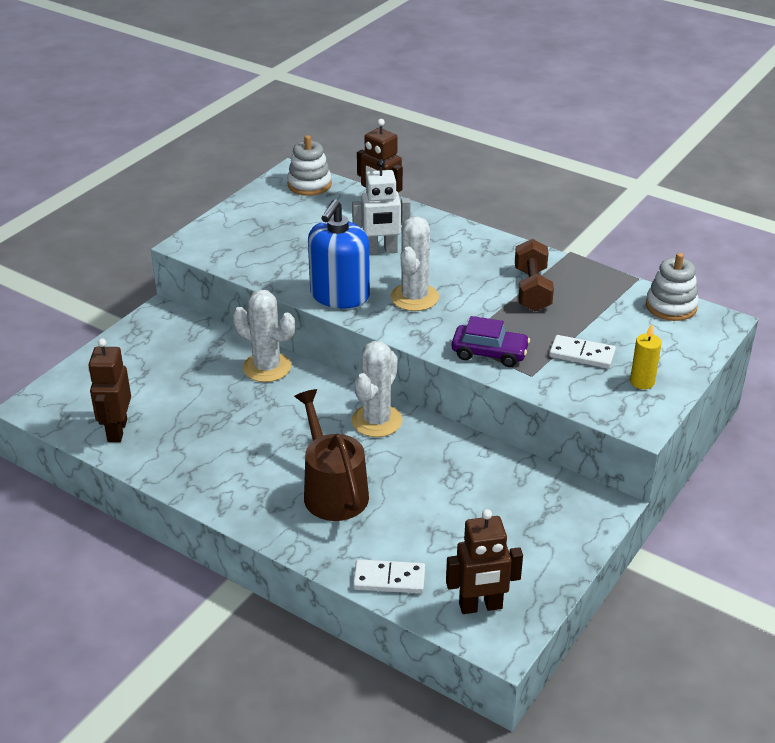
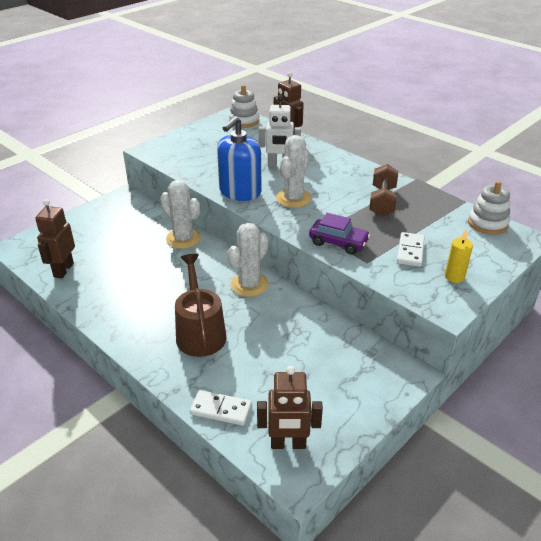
camera: 10 degrees right, 0 degrees up
white domino [549,335,616,369] -> white domino turned 75 degrees clockwise [397,232,425,267]

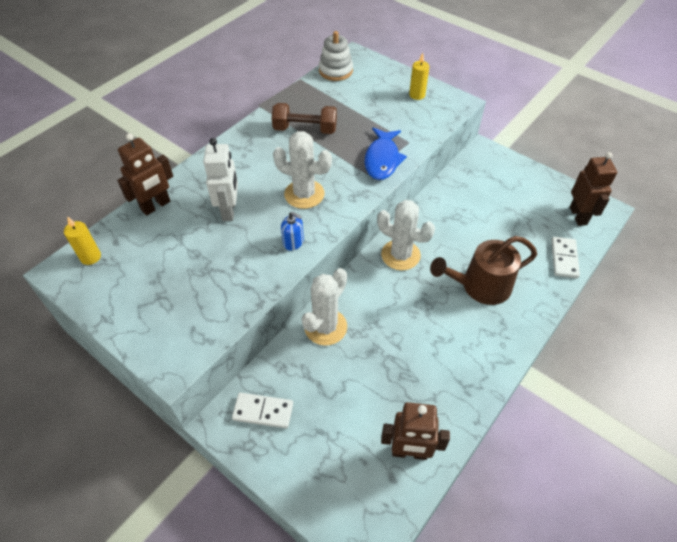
camera: 95 degrees left, 15 degrees up
blue soap dispenser [217,116,261,201] -> blue soap dispenser [281,212,304,251], size x0.45
white stacking toy [229,85,259,128] -> yellow candle [64,216,101,265]
purple car [309,213,370,254] -> blue fish [365,127,407,180]
white domino [397,232,425,267] -> white domino moved to [232,393,293,428]

